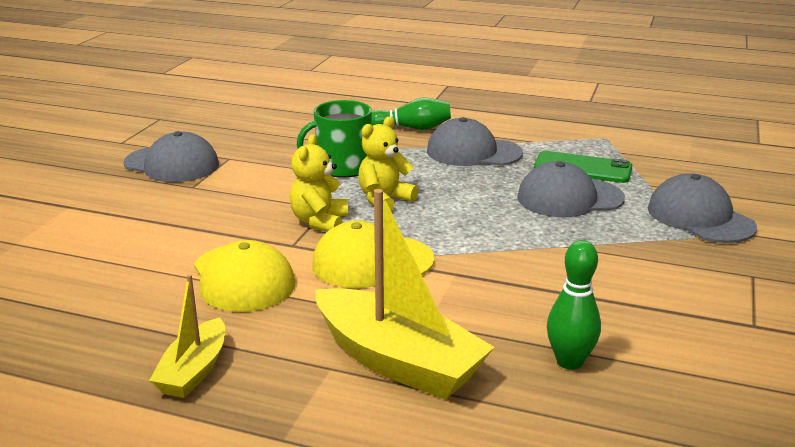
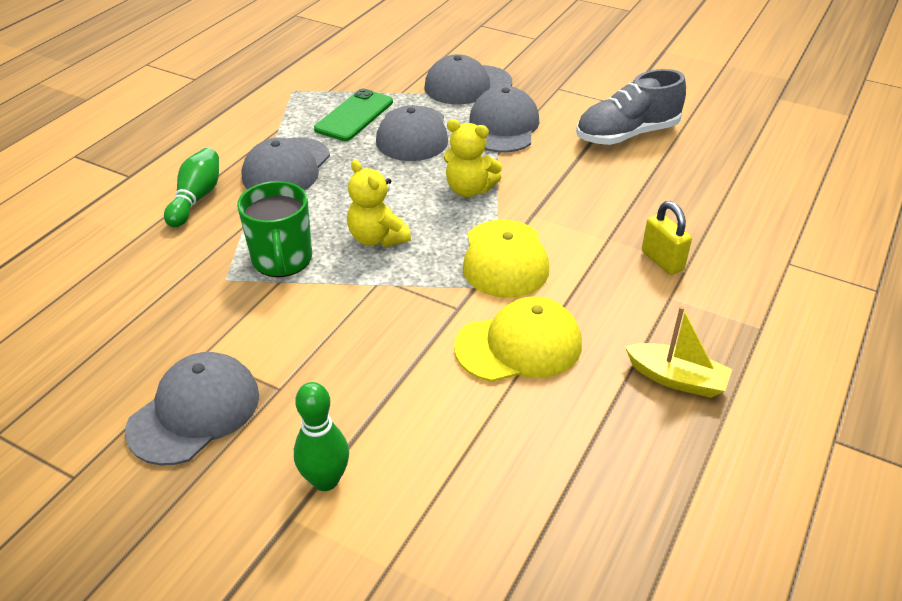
camera: 80 degrees left, 15 degrees up
yellow teddy bear [289,134,348,232] -> yellow teddy bear moved to [444,119,502,197]
yellow boat [315,189,495,399] -> yellow padlock [642,201,692,275]
green bowling pin [547,240,601,370] -> green bowling pin moved to [294,382,349,491]
none -> grey cap [469,86,539,153]
none -> grey shoe [576,69,686,145]

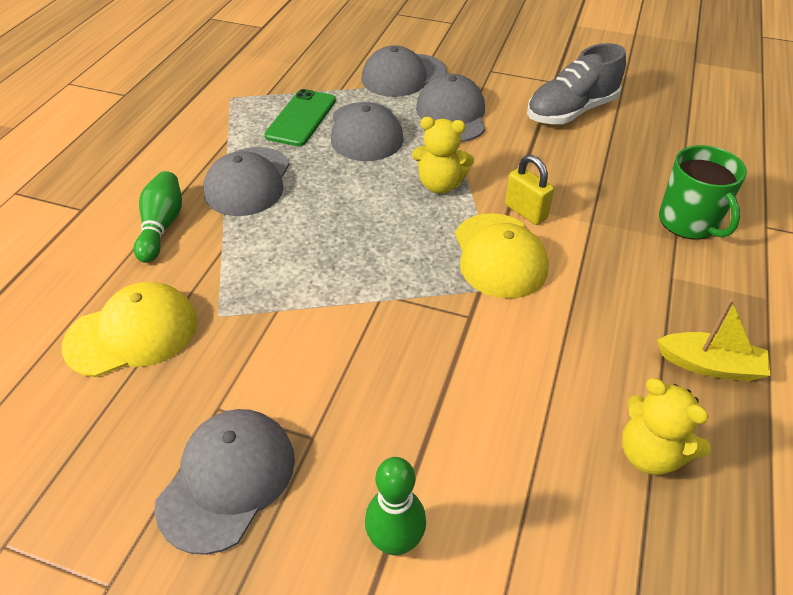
camera: 10 degrees left, 5 degrees up
green mug [237,181,312,277] -> green mug moved to [659,145,747,240]
yellow teddy bear [347,160,411,247] -> yellow teddy bear moved to [622,378,711,475]
yellow cap [454,296,582,382] -> yellow cap moved to [62,282,198,377]
yellow padlock [642,201,692,275] -> yellow padlock moved to [505,155,554,225]

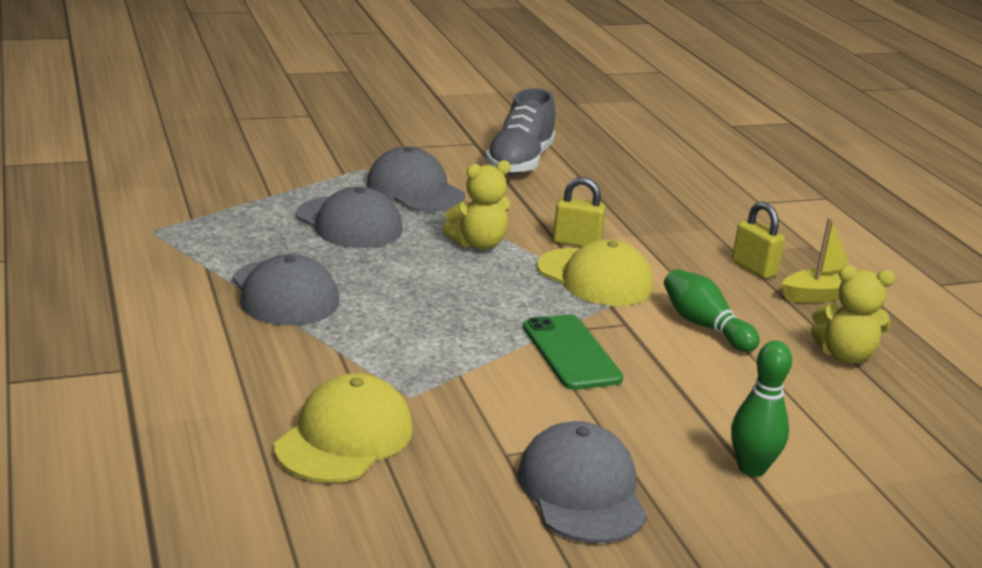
camera: 40 degrees left, 20 degrees down
green bowling pin [134,171,182,263] -> green bowling pin moved to [664,269,760,352]
green phone [264,89,336,146] -> green phone moved to [523,315,623,390]
grey cap [362,45,447,97] -> none
green mug [659,145,747,240] -> none
none -> yellow padlock [732,202,785,279]

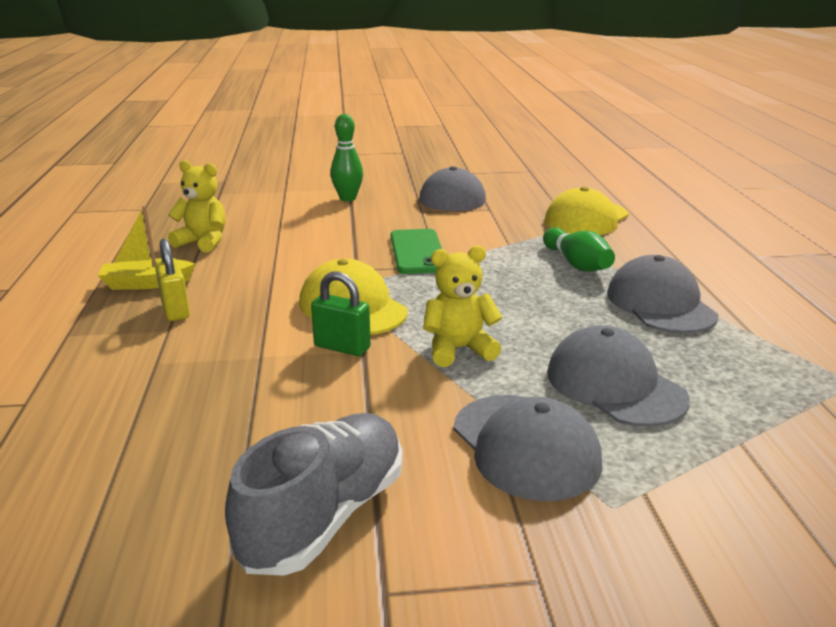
camera: 165 degrees left, 0 degrees up
yellow padlock [553,177,606,247] -> green padlock [311,272,371,356]
green bowling pin [664,269,760,352] -> green bowling pin moved to [543,227,615,272]

